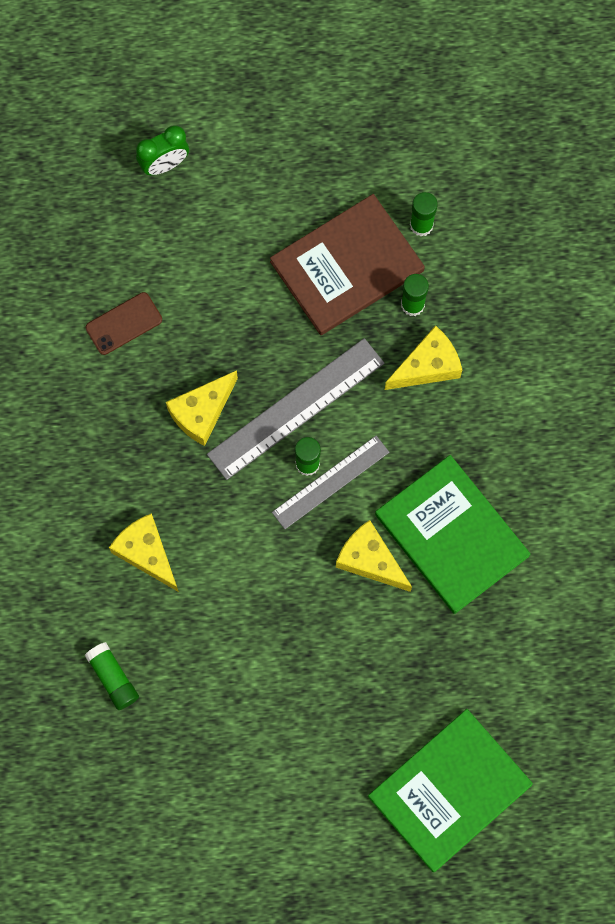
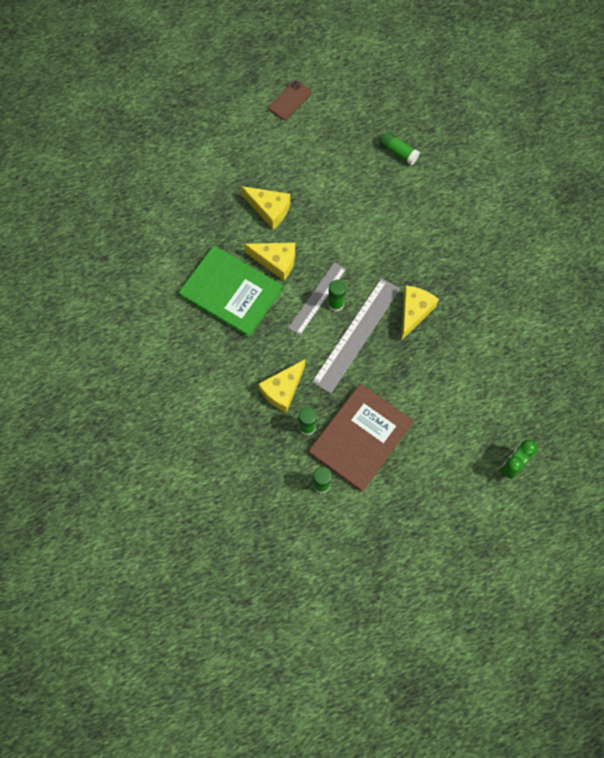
camera: 160 degrees right, 5 degrees down
brown phone [85,292,162,355] -> brown phone moved to [269,80,312,120]
yellow cheese [109,513,179,592] -> yellow cheese moved to [241,186,290,229]
green book [368,709,533,872] -> none

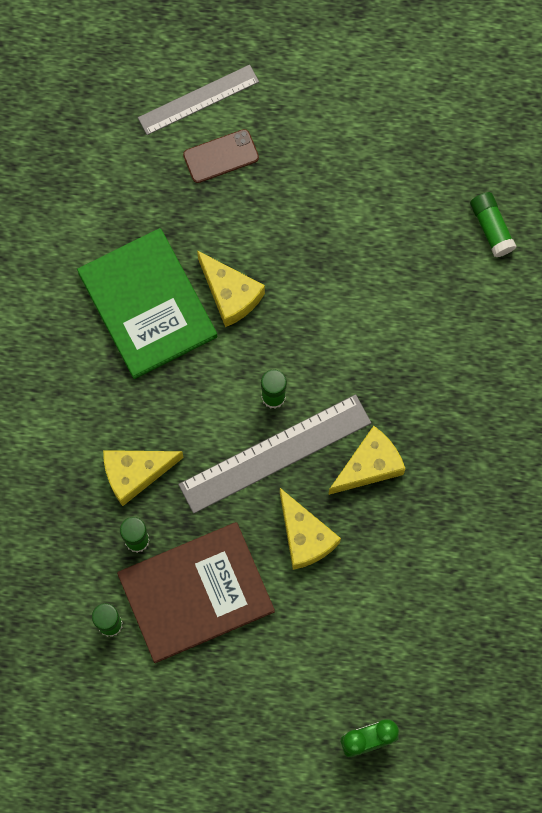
camera: 30 degrees right, 5 degrees up
yellow cheese [241,186,290,229] -> yellow cheese moved to [280,488,341,570]
brown phone [269,80,312,120] -> brown phone moved to [183,129,259,183]
grey ruler [288,262,346,335] -> grey ruler moved to [138,65,259,135]

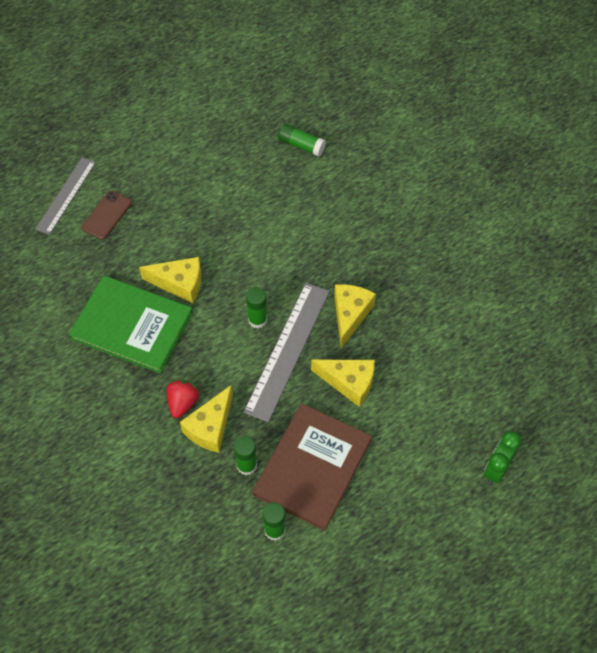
camera: 40 degrees left, 15 degrees down
none -> red strawberry [167,380,199,418]

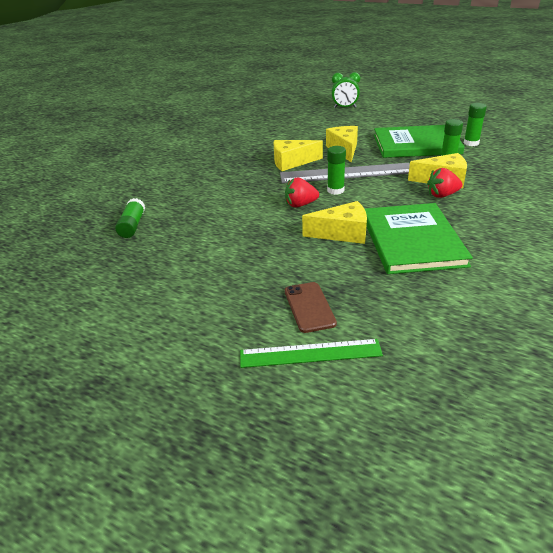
camera: 115 degrees left, 25 degrees down
grey ruler [35,157,96,235] -> green ruler [240,339,383,368]
brown phone [81,191,132,240] -> brown phone turned 75 degrees clockwise [285,282,337,333]
yellow cheese [139,257,201,304] -> yellow cheese turned 105 degrees clockwise [302,201,367,244]
brown book [252,404,372,531] -> green book [374,125,465,158]
none -> red strawberry [285,178,319,207]

